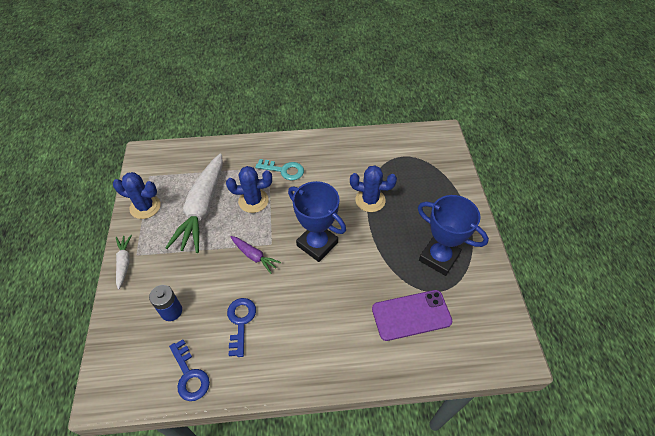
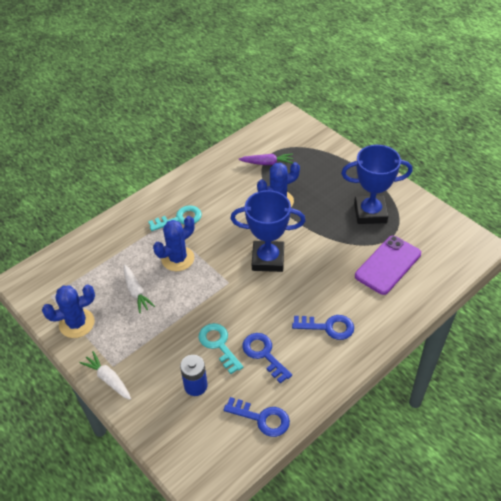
camera: 35 degrees left, 5 degrees down
white carrot [165,154,223,253] -> white carrot [124,264,155,313], size x0.47
purple carrot [231,236,281,274] -> purple carrot moved to [239,154,293,165]
none -> turquoise key [198,323,243,374]
none -> blue key [292,315,354,340]

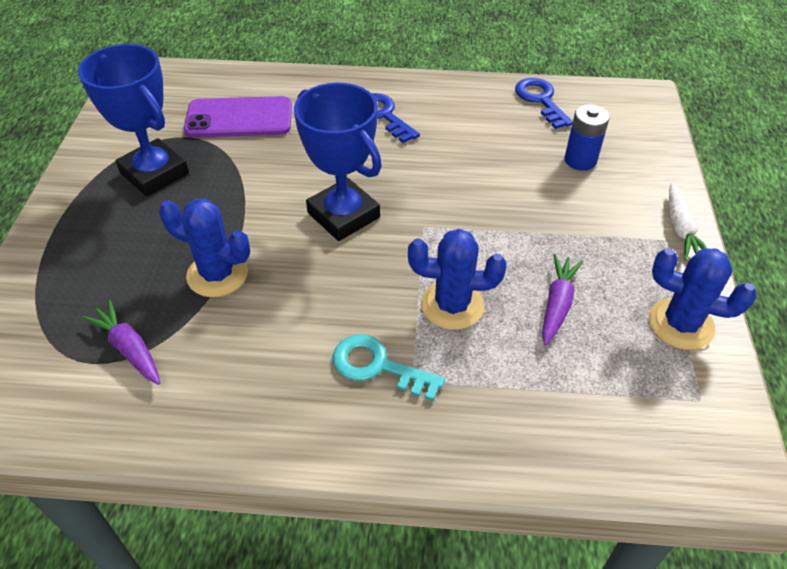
camera: 135 degrees left, 0 degrees up
white carrot [124,264,155,313] -> purple carrot [542,254,583,346]
turquoise key [198,323,243,374] -> none
blue key [242,333,292,384] -> none

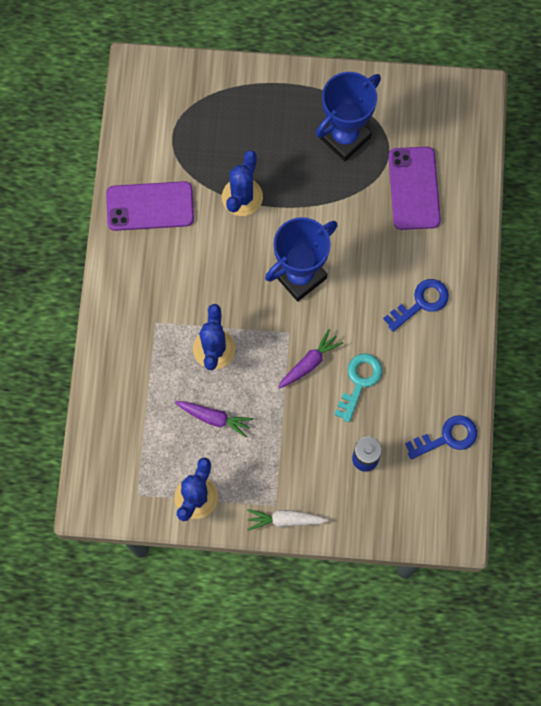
camera: 90 degrees right, 25 degrees up
purple carrot [82,300,160,385] -> purple carrot moved to [278,329,343,389]
turquoise key [332,335,445,401] -> turquoise key moved to [334,353,382,422]
none -> purple phone [106,181,194,231]

